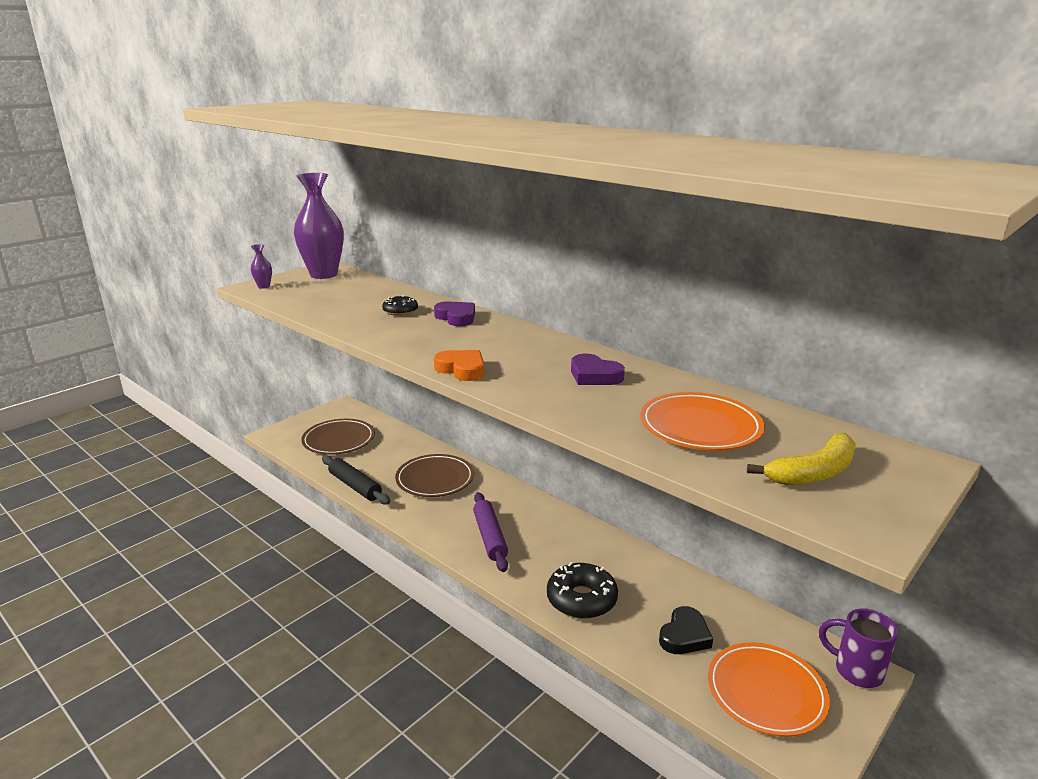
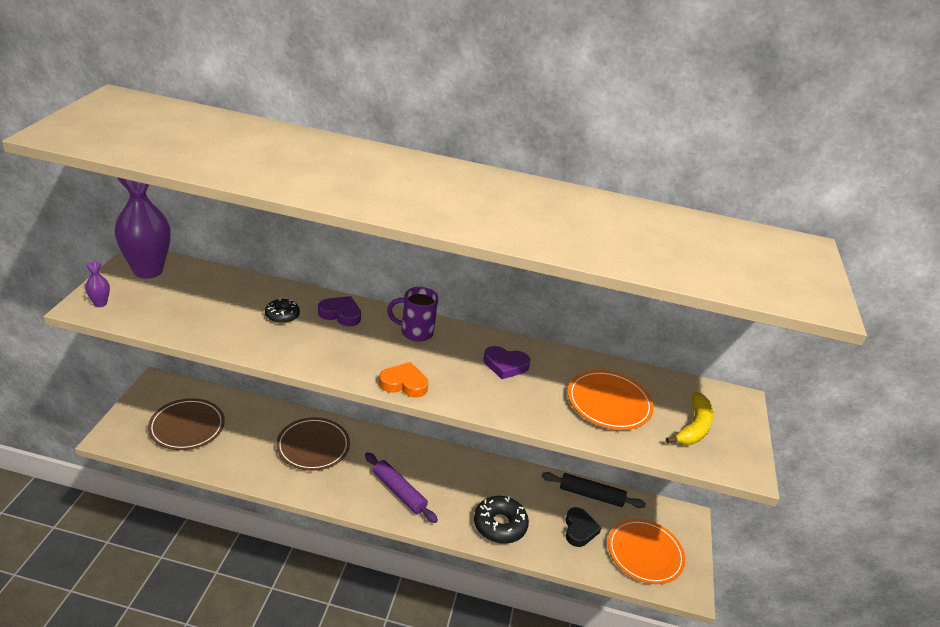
camera: 35 degrees left, 10 degrees up
black rolling pin [322,455,390,505] -> black rolling pin moved to [541,472,646,508]
purple mug [819,608,898,688] -> purple mug moved to [387,287,438,342]

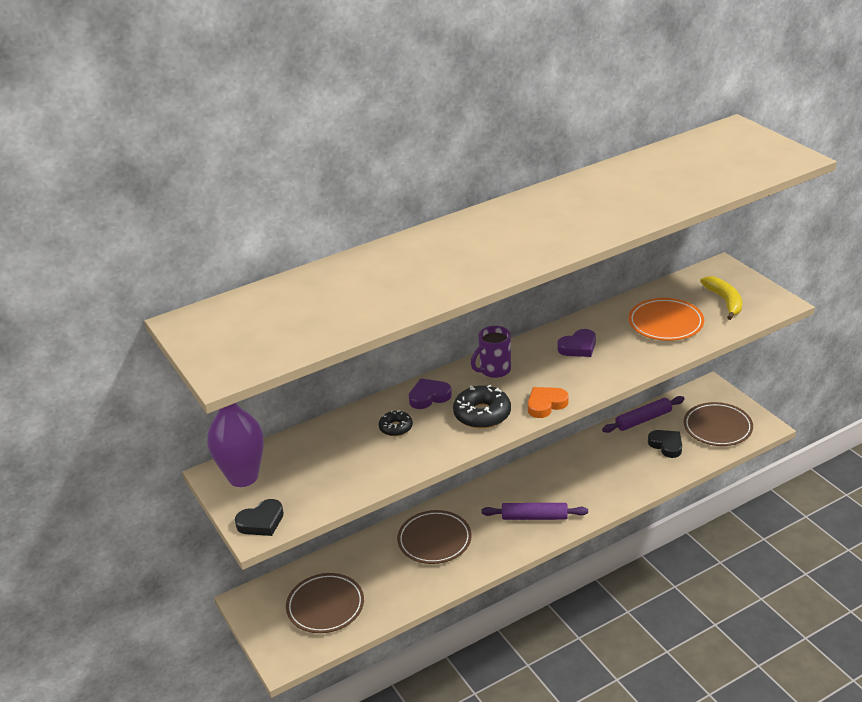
camera: 35 degrees left, 0 degrees up
purple vase [85,262,110,307] -> black heart [235,499,284,536]
black donut [474,496,529,544] -> black donut moved to [453,385,511,429]
black rolling pin [541,472,646,508] -> purple rolling pin [602,396,685,433]
orange plate [608,519,685,584] -> brown plate [683,402,753,446]

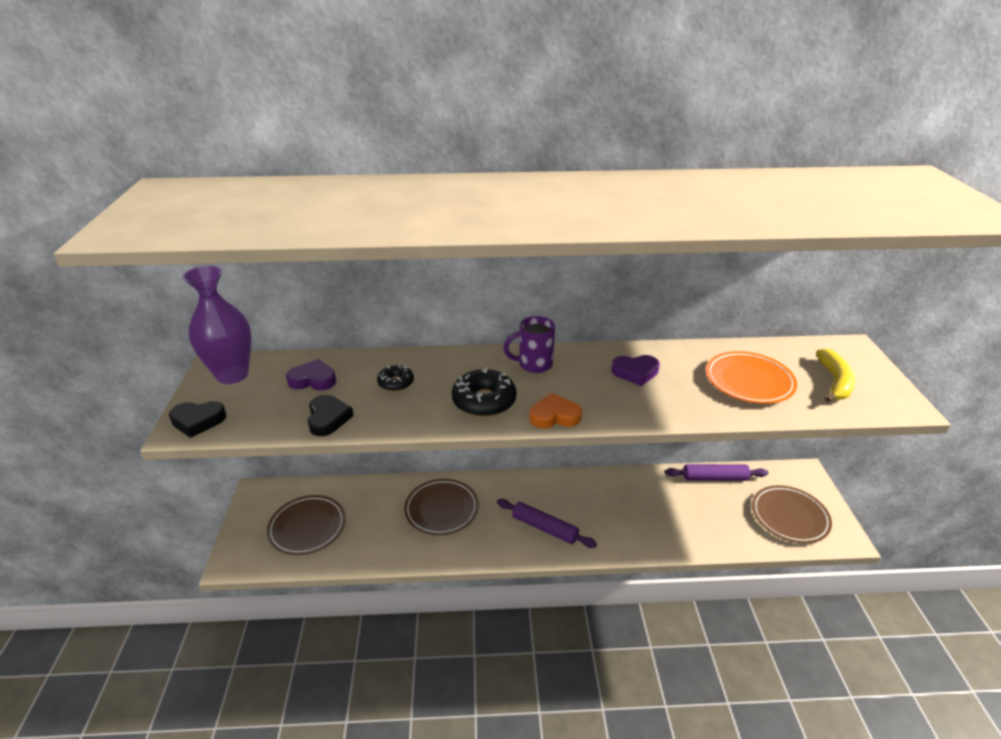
camera: 25 degrees right, 0 degrees up
purple heart [409,379,452,409] -> purple heart moved to [286,359,336,391]
black heart [648,430,682,458] -> black heart moved to [308,395,354,436]

